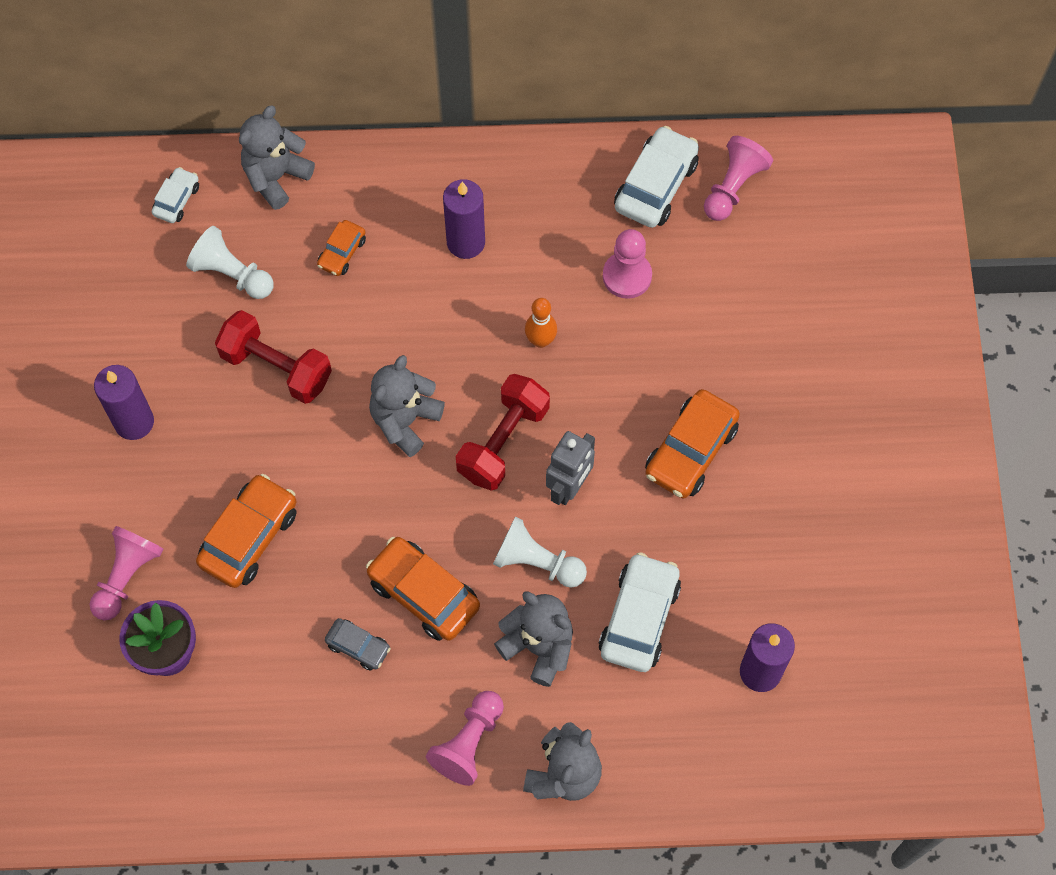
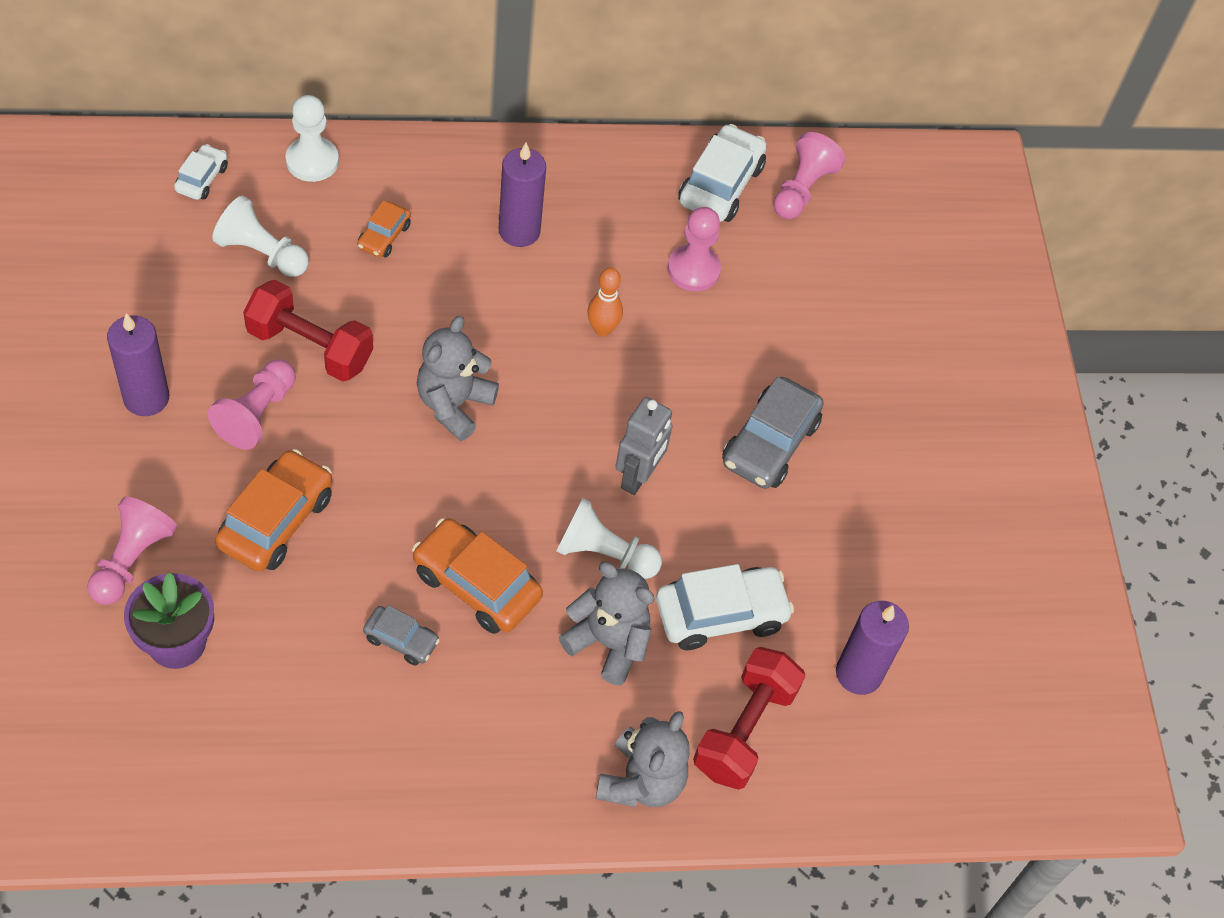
camera: 10 degrees left, 10 degrees down
grey teddy bear [239,106,315,210] -> white pawn [285,95,339,182]
pink pawn [426,691,504,786] -> pink pawn moved to [208,359,296,450]
red dumbbell [456,374,550,491] -> red dumbbell moved to [693,647,805,790]
white car [599,552,681,672] -> white car turned 60 degrees clockwise [656,564,794,650]
orange car [645,389,740,498] -> grey car [722,377,824,489]

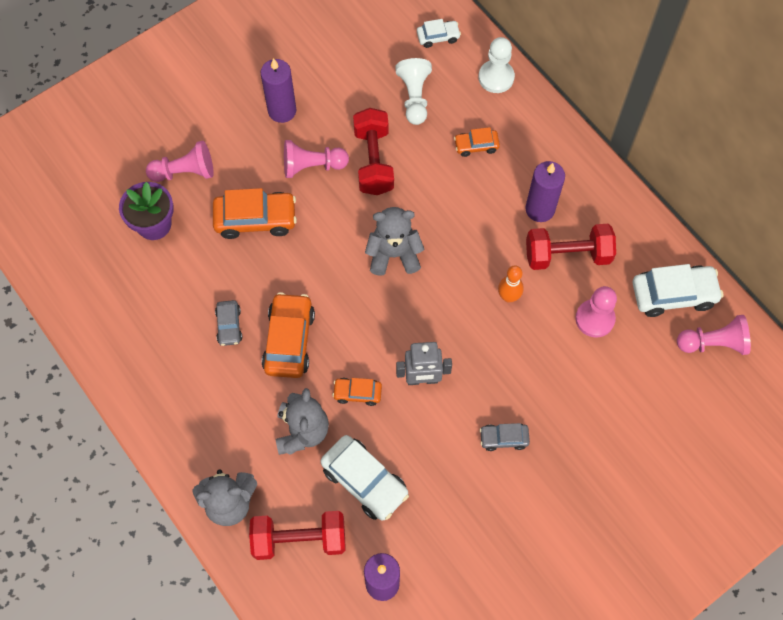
camera: 65 degrees right, 10 degrees up
white pawn [556,498,662,579] -> orange car [332,378,382,406]
grey car [722,377,824,489] -> grey car [480,423,530,451], size x0.55
none -> red dumbbell [526,224,616,270]

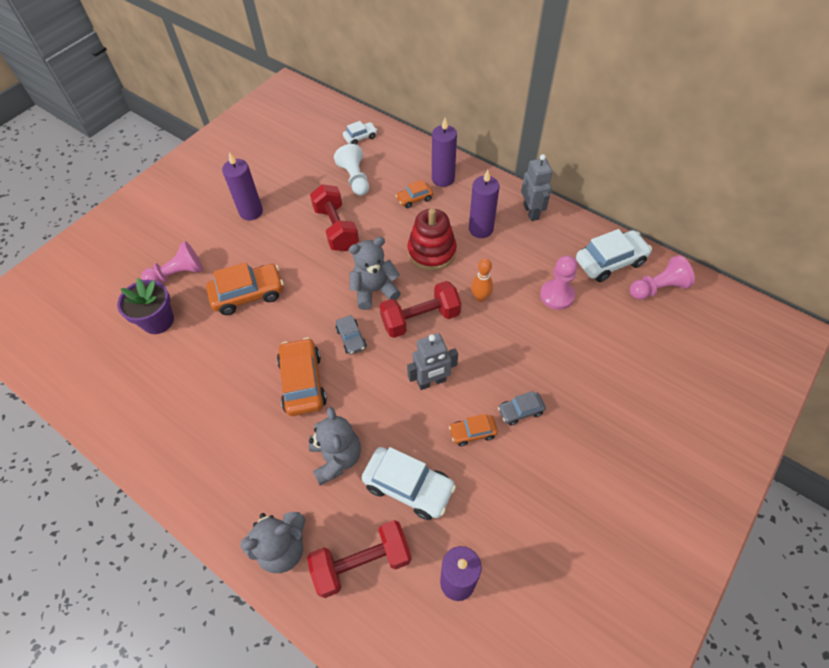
camera: 15 degrees left, 10 degrees down
grey car [215,300,242,346] -> grey car moved to [335,315,367,354]
pink pawn [284,140,349,178] -> none
orange car [332,378,382,406] -> orange car moved to [449,414,498,446]
white pawn [478,37,515,93] -> none
red dumbbell [526,224,616,270] -> red dumbbell moved to [379,281,461,338]
none -> red stacking toy [407,208,457,271]
none -> purple candle [432,118,457,187]
none -> grey robot [521,154,552,221]

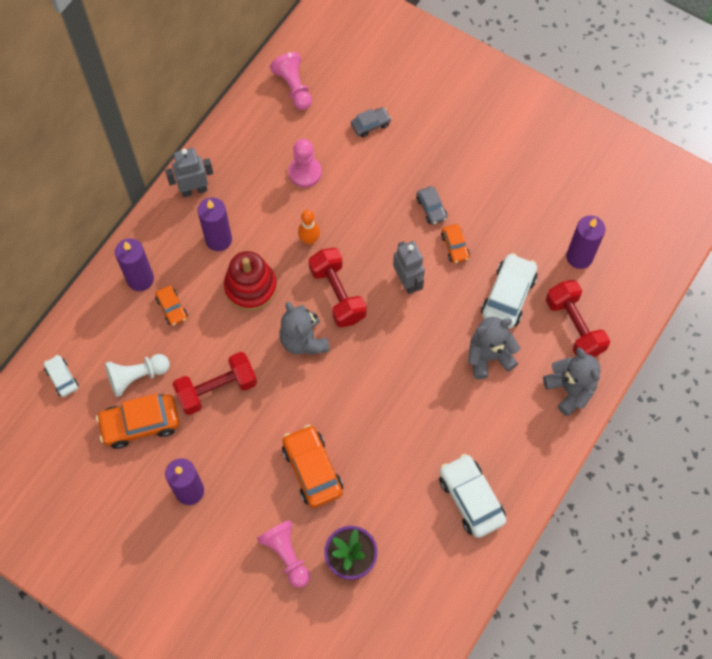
camera: 95 degrees left, 10 degrees up
orange car [277,337,327,416] -> orange car moved to [96,394,179,449]
grey car [335,315,367,354] -> grey car moved to [351,107,392,137]
white car [576,229,652,282] -> white car moved to [439,454,506,538]

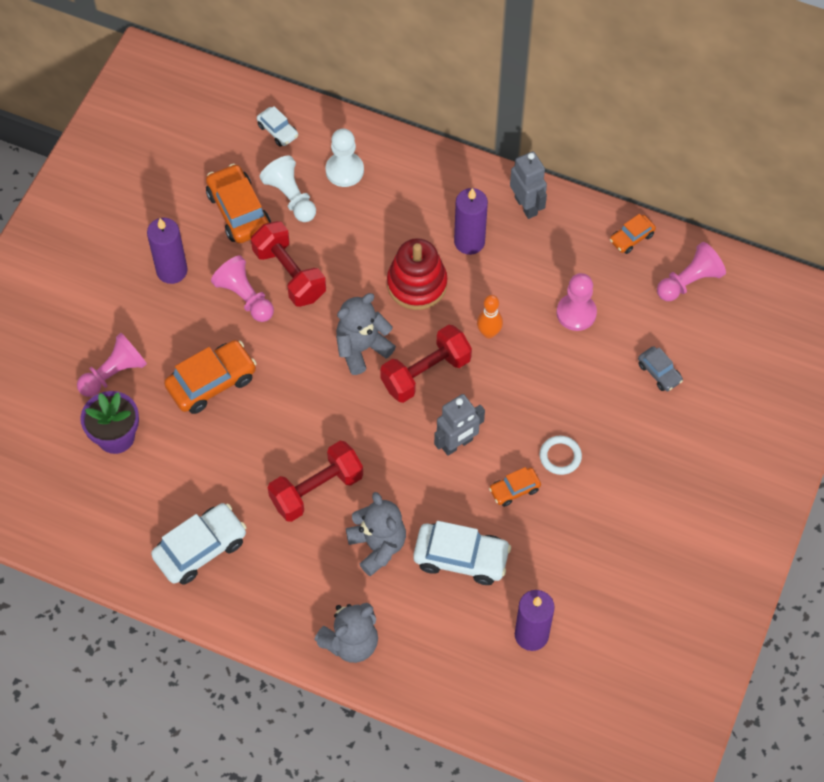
camera: 80 degrees right, 5 degrees down
white car [44,355,79,397] -> white car turned 90 degrees clockwise [257,106,298,146]
purple candle [115,238,154,291] -> none
orange car [155,285,188,326] -> orange car moved to [610,214,656,254]
grey car [416,186,447,225] -> white ring [540,436,582,475]
red dumbbell [546,280,610,357] -> red dumbbell moved to [268,441,363,522]
none -> pink pawn [211,255,274,322]
none -> white pawn [326,129,364,187]

